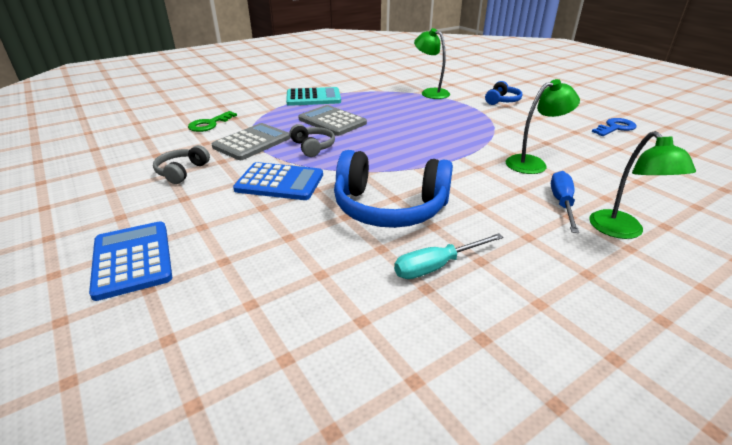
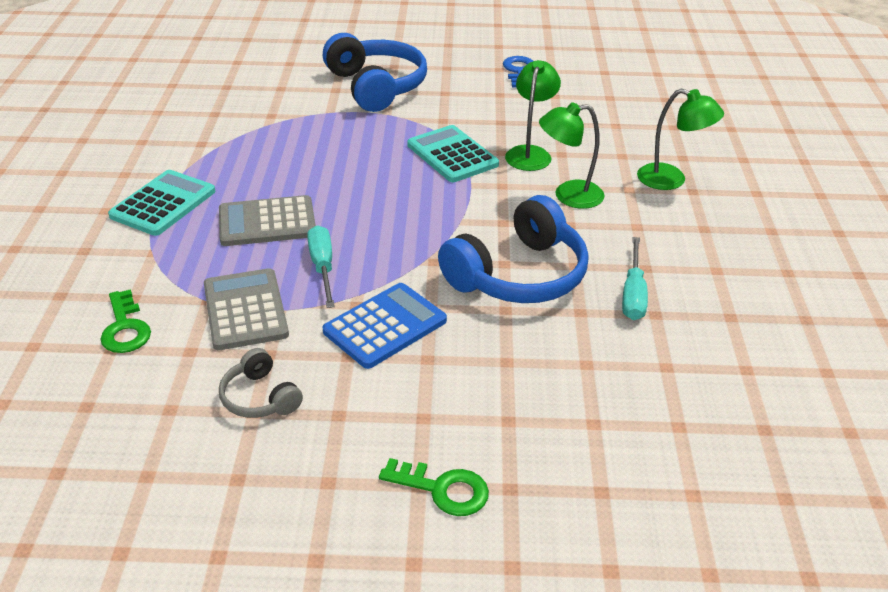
camera: 55 degrees left, 5 degrees up
blue calculator [89,221,172,301] -> green key [379,458,489,516]
grey headphones [289,124,335,157] -> turquoise screwdriver [307,225,335,308]
green lamp [414,28,450,99] -> green lamp moved to [539,102,605,209]
blue headphones [485,81,523,105] -> blue headphones [323,33,427,112], size x2.01
blue screwdriver [551,171,579,233] -> none
none -> turquoise calculator [407,125,499,182]

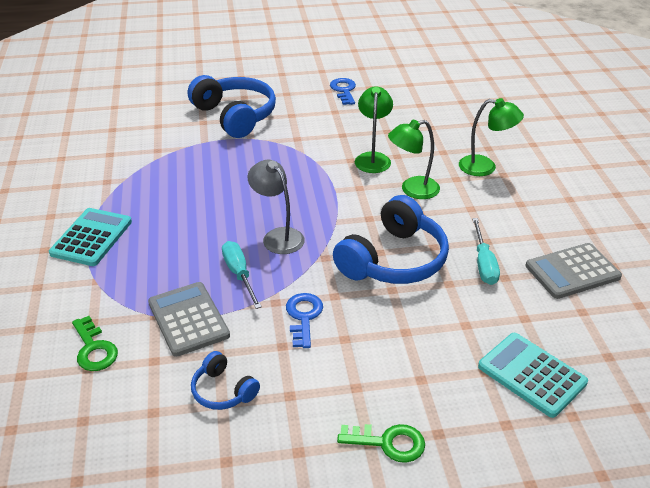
camera: 10 degrees left, 0 degrees up
grey calculator [219,195,316,246] -> grey calculator moved to [526,243,622,299]
grey headphones [219,348,303,418] -> blue headphones [191,351,260,410]
blue calculator [322,283,447,369] -> blue key [286,293,323,348]
turquoise calculator [407,125,499,182] -> turquoise calculator moved to [478,333,588,418]
none -> grey lamp [248,160,305,254]

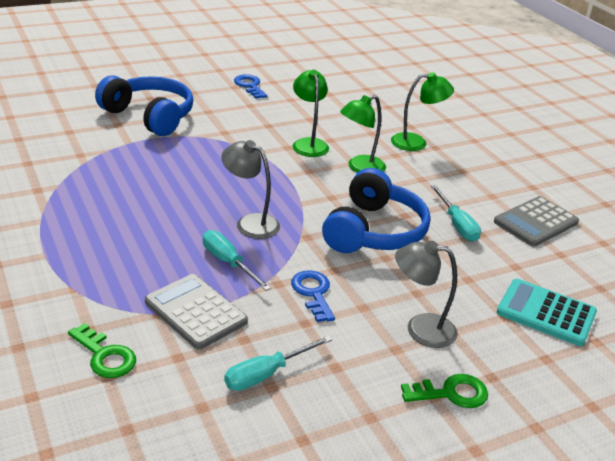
camera: 20 degrees left, 5 degrees down
turquoise calculator [49,208,132,266] -> none
blue headphones [191,351,260,410] -> turquoise screwdriver [224,336,332,391]
none -> grey lamp [395,241,458,348]

